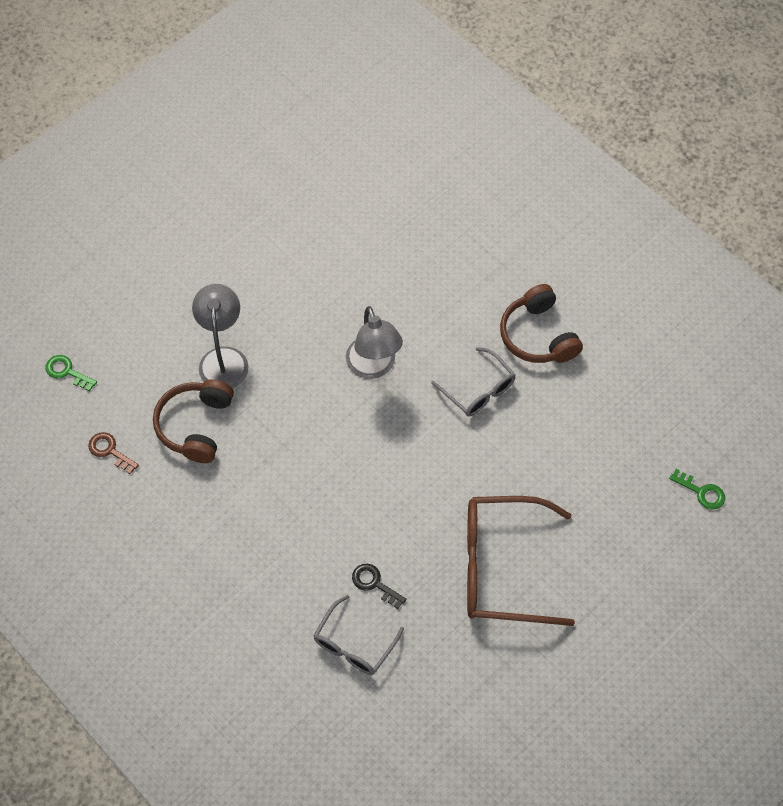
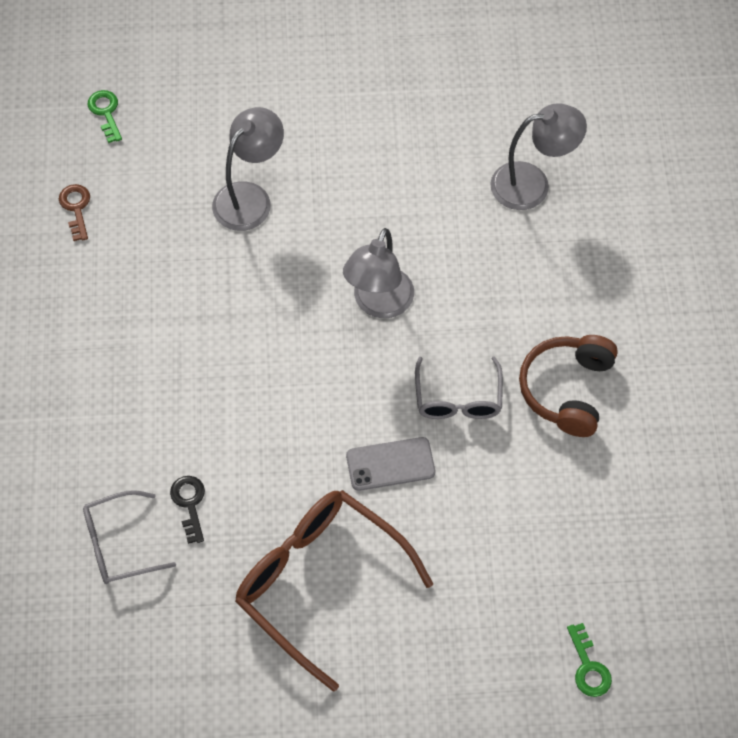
camera: 40 degrees right, 0 degrees up
brown headphones [153,379,234,463] -> none
none -> grey phone [346,437,435,491]
none -> grey lamp [490,103,587,210]

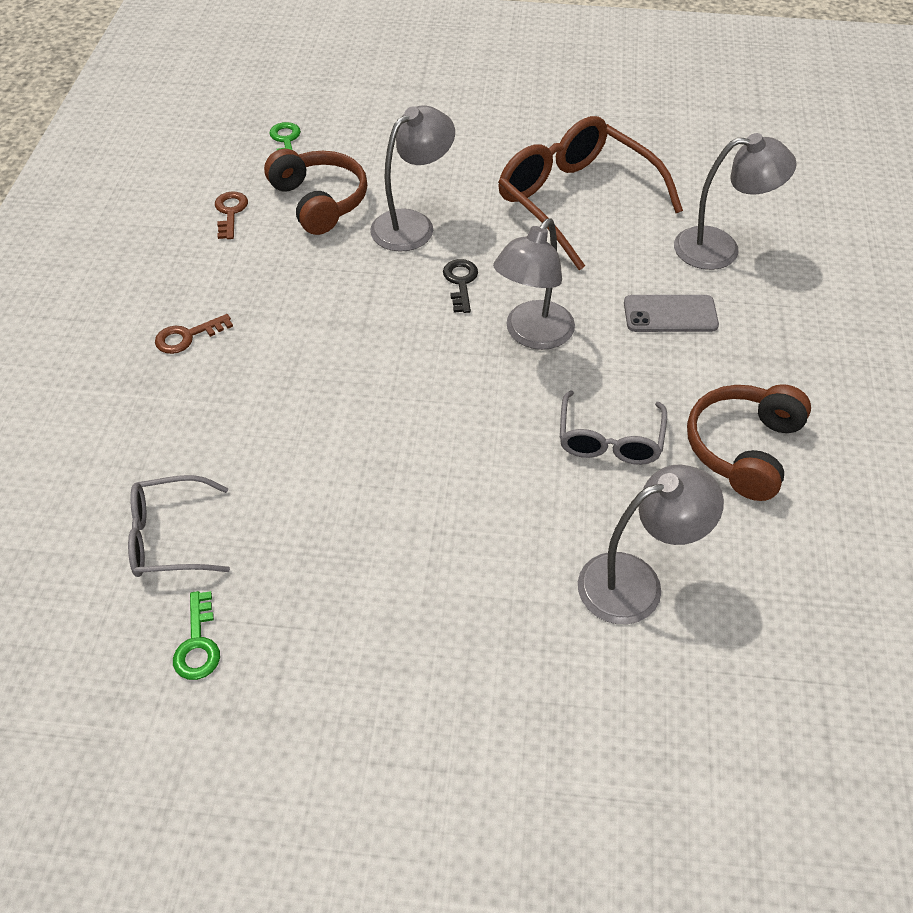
camera: 10 degrees right, 10 degrees down
black key [170,476,205,544] -> black key moved to [443,259,478,313]
brown glasses [235,490,433,692] -> brown glasses moved to [498,116,683,270]
grey phone [346,437,435,491] -> grey phone moved to [624,295,719,332]
green key [567,623,612,697] -> green key moved to [173,591,220,680]
none -> brown key [155,314,233,354]
none -> brown headphones [264,149,367,235]
none -> grey lamp [578,465,724,624]

